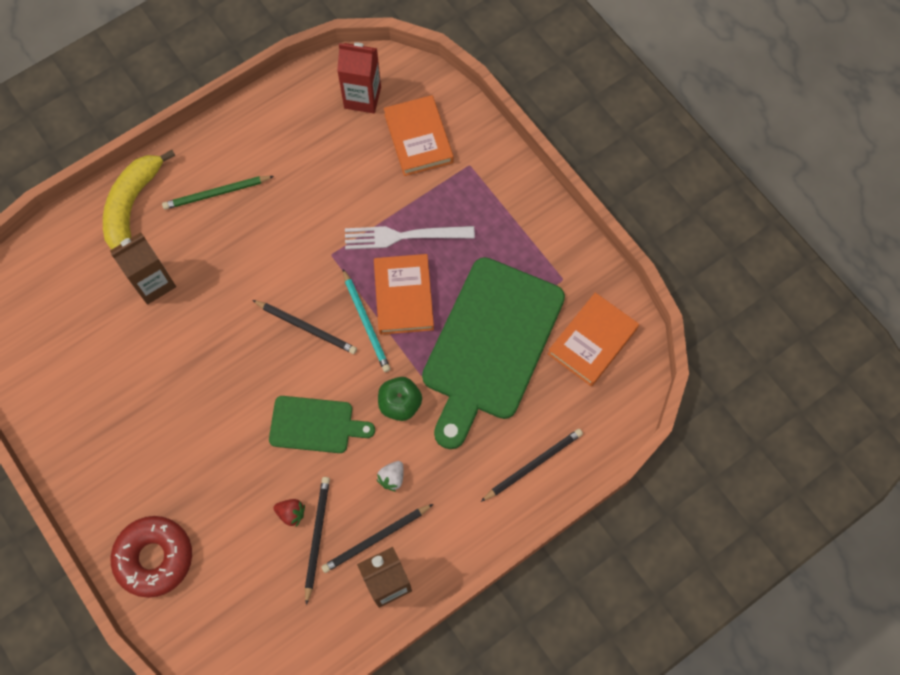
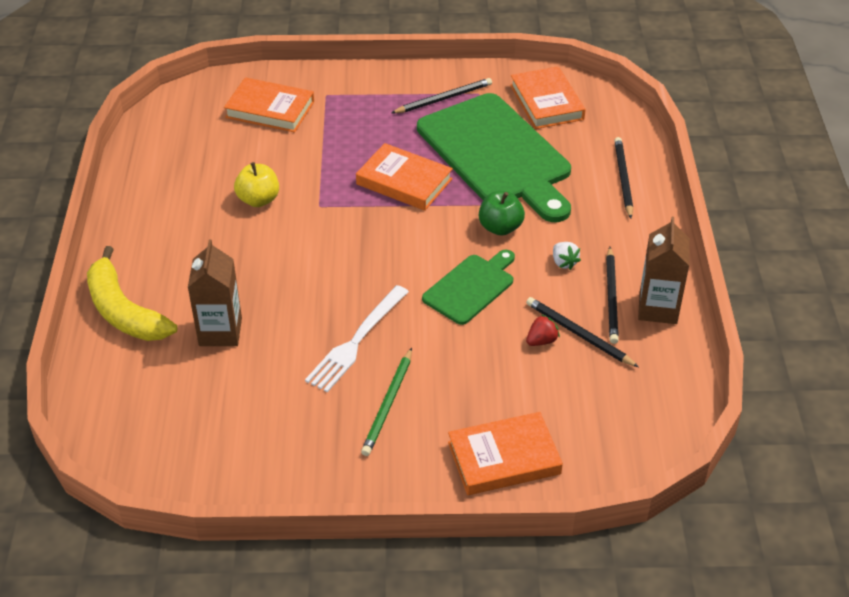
camera: 55 degrees left, 25 degrees down
red donut [111,516,192,598] -> orange book [448,412,563,495]
green pencil [162,176,274,210] -> green pencil moved to [361,348,412,456]
black pencil [252,300,357,354] -> black pencil moved to [391,78,492,113]
red carton [337,42,381,113] -> none
turquoise pencil [343,269,391,372] -> none
white fork [345,226,475,250] -> white fork moved to [305,285,409,392]
none -> yellow apple [234,162,279,207]

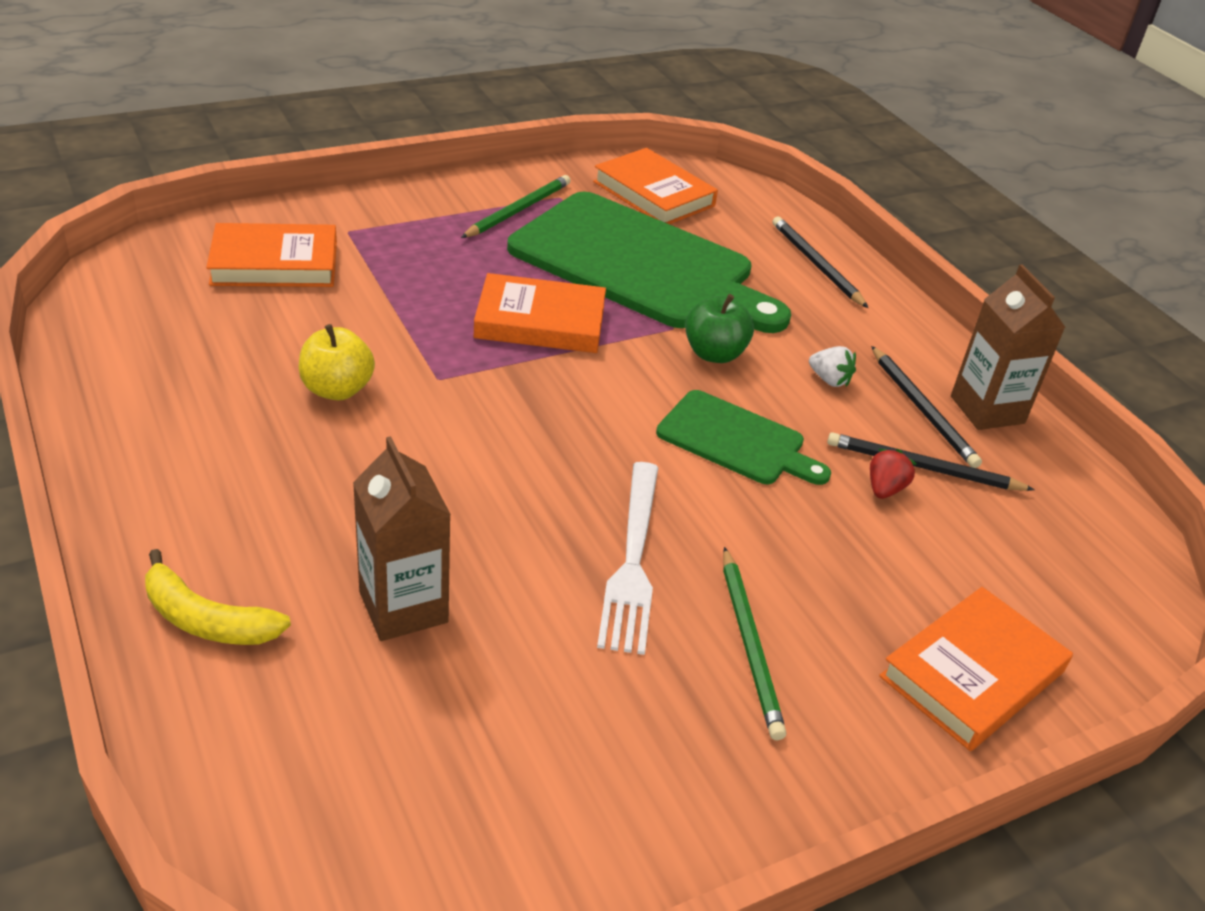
camera: 30 degrees left, 5 degrees down
yellow banana [87,246,177,341] -> yellow banana [145,549,291,645], size x0.65
black pencil [391,78,492,113] -> green pencil [461,175,571,238]
green cutting board [422,249,515,325] -> green cutting board turned 105 degrees clockwise [656,390,831,485]

